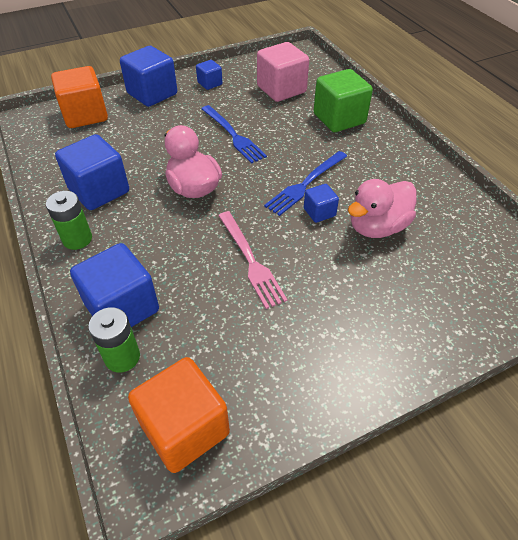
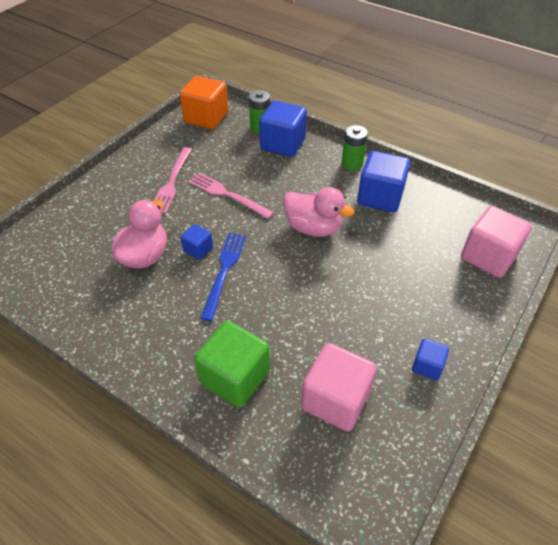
camera: 150 degrees right, 0 degrees up
orange cube [51,66,108,128] -> pink cube [461,206,532,278]
blue cube [120,46,177,107] -> none
blue fork [201,105,267,164] -> none
none -> pink fork [155,147,192,214]

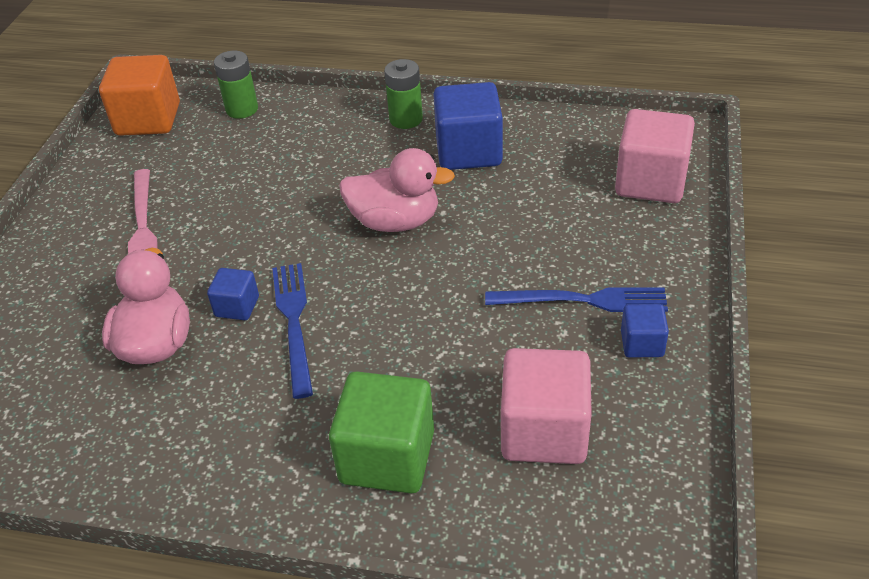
camera: 20 degrees left, 5 degrees down
pink fork [188,173,274,219] -> none
blue cube [259,101,307,157] -> none
none -> blue fork [485,287,668,312]

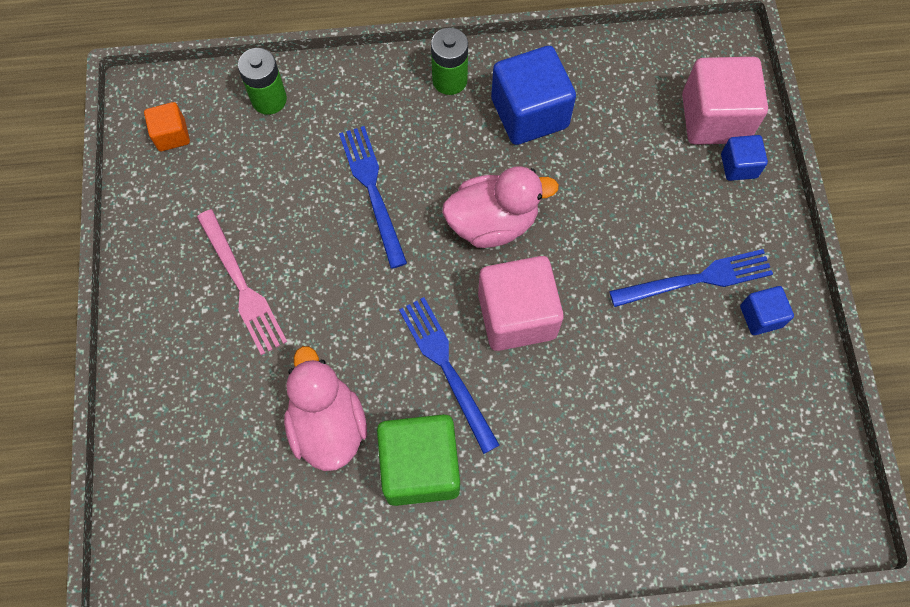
camera: 20 degrees left, 25 degrees up
orange cube [99,55,180,136] -> orange cube [144,102,190,151], size x0.52
blue cube [207,268,259,320] -> blue cube moved to [721,135,768,181]
green cube [329,371,434,494] -> green cube moved to [377,414,460,506]
pink cube [501,348,592,464] -> pink cube moved to [478,256,564,351]
none -> blue fork [339,126,407,269]

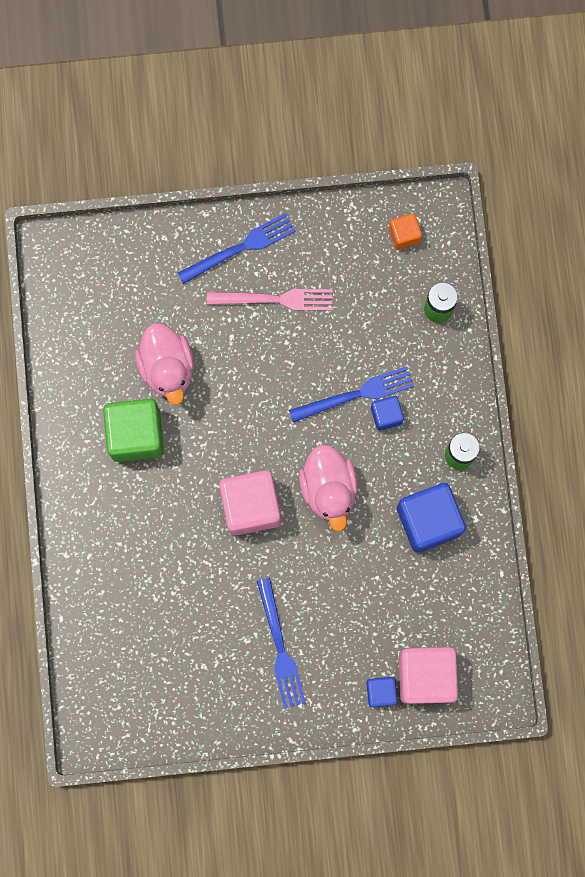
camera: 90 degrees right, 10 degrees up
pink fork [197,209,287,355] -> pink fork turned 150 degrees counterclockwise [207,289,332,311]
pink duck [284,346,367,471] -> pink duck turned 90 degrees clockwise [135,323,194,405]
blue fork [399,297,500,454] -> blue fork moved to [178,213,296,284]
blue cube [740,286,794,335] -> blue cube moved to [371,396,404,431]

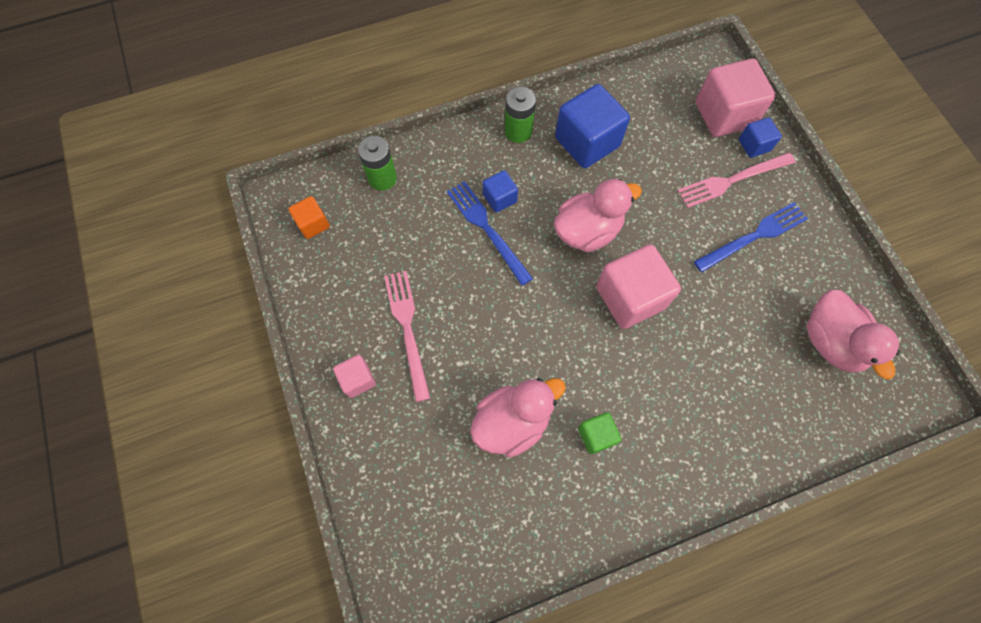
camera: 105 degrees left, 10 degrees down
green cube [103,399,164,462] -> green cube [578,412,622,454], size x0.52
blue fork [178,213,296,284] -> pink cube [333,355,376,398]
none -> pink fork [677,152,795,208]
none -> pink duck [806,290,900,379]

